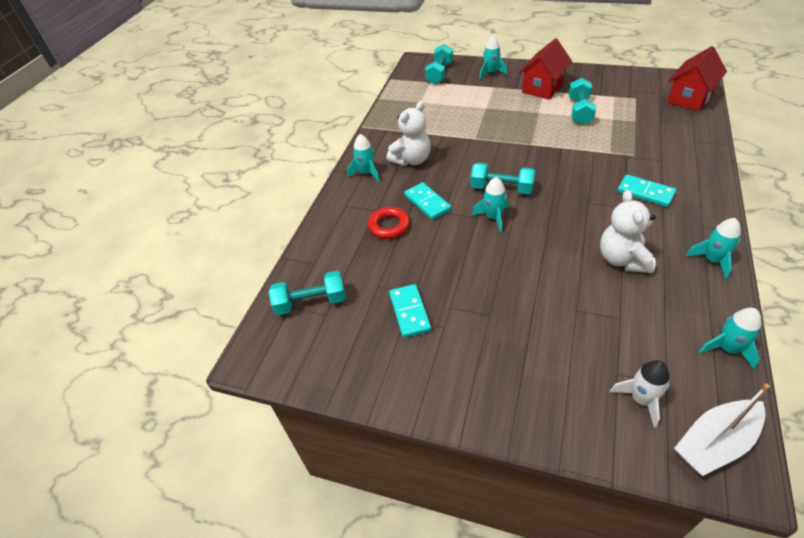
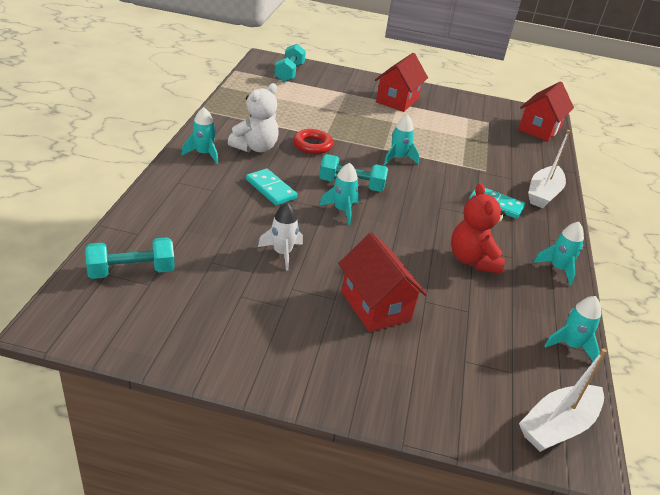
camera: 15 degrees left, 10 degrees down
red ring [368,207,410,239] -> red ring moved to [293,129,333,154]
turquoise domino [389,284,431,338] -> none
turquoise rocket [479,36,507,79] -> turquoise rocket moved to [384,115,419,165]
turquoise dumbbell [569,78,596,125] -> none
white teddy bear [600,190,656,273] -> red teddy bear [451,183,506,274]
white rocket [610,360,670,428] -> white rocket moved to [258,203,303,270]
none -> red house [338,232,427,332]
none -> white boat [528,130,570,208]

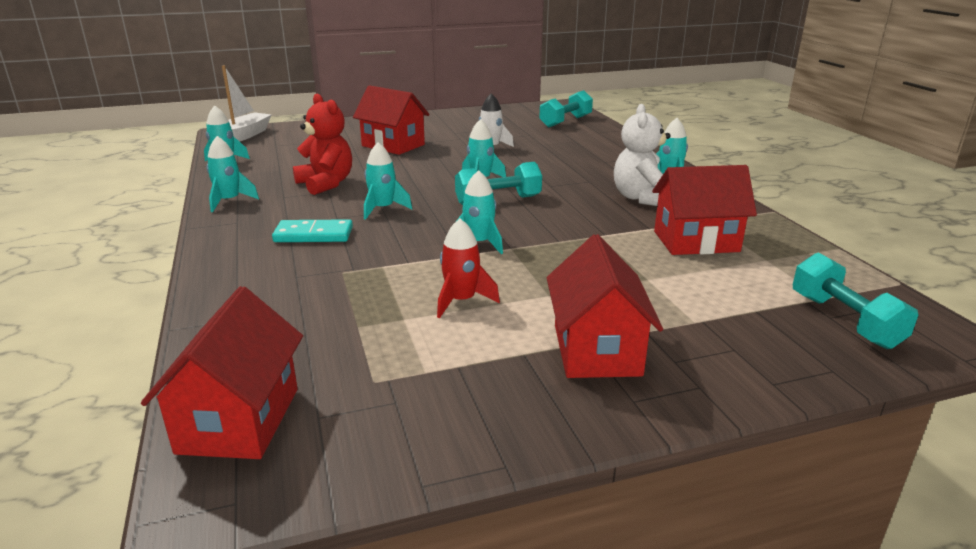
camera: 155 degrees right, 10 degrees down
turquoise domino [246,169,297,205] -> none
red ring [293,129,333,154] -> none
white boat [528,130,570,208] -> none
none -> turquoise rocket [364,142,412,220]
none -> red rocket [437,219,500,318]
none -> red house [652,165,757,255]

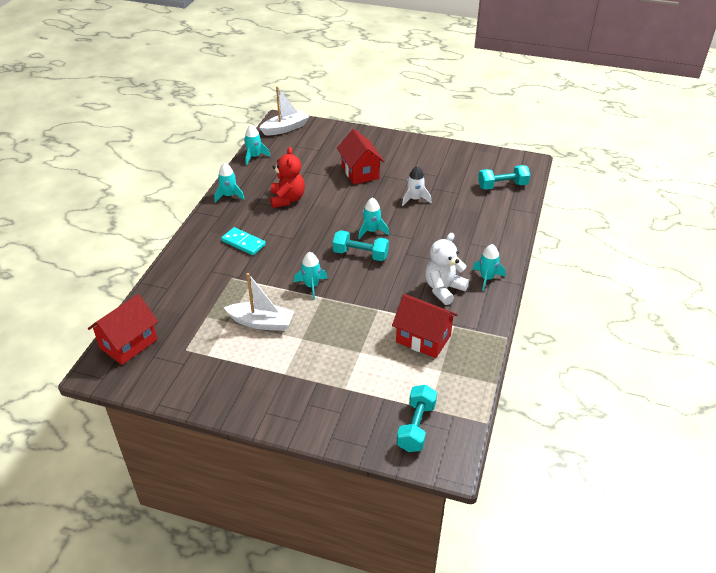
camera: 35 degrees right, 15 degrees up
turquoise rocket [364,142,412,220] -> none
red rocket [437,219,500,318] -> white boat [224,273,294,331]
red house [547,234,663,378] -> none

